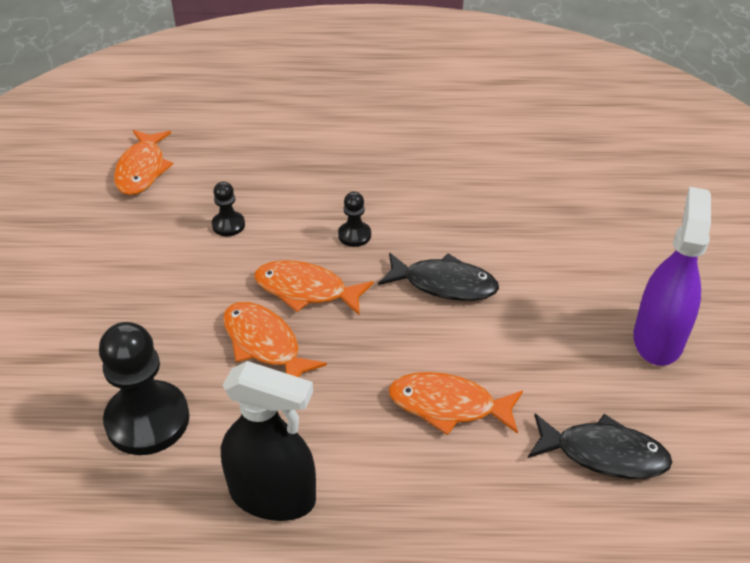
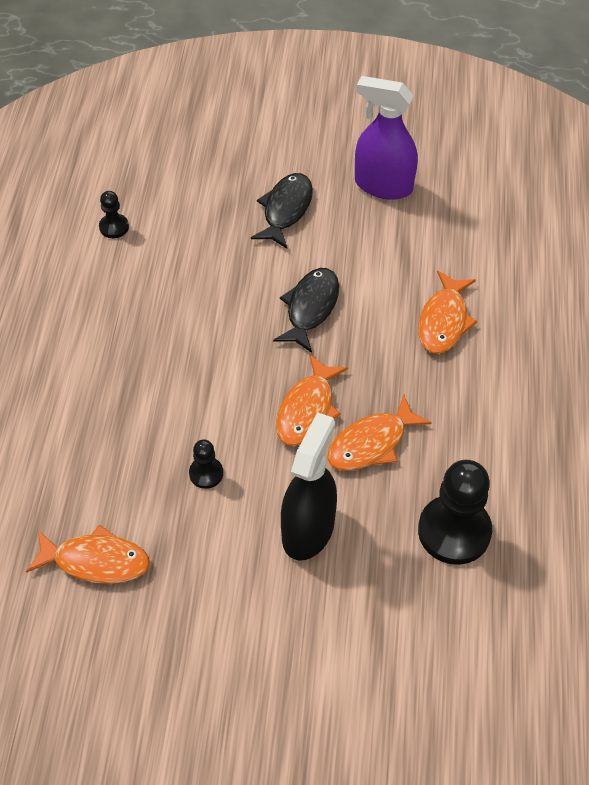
camera: 85 degrees left, 10 degrees up
black spray bottle [221,361,316,521] -> black spray bottle moved to [281,412,337,561]
black pawn [338,192,371,247] -> black pawn moved to [99,191,129,238]
black fish [528,414,672,479] -> black fish moved to [251,173,313,249]

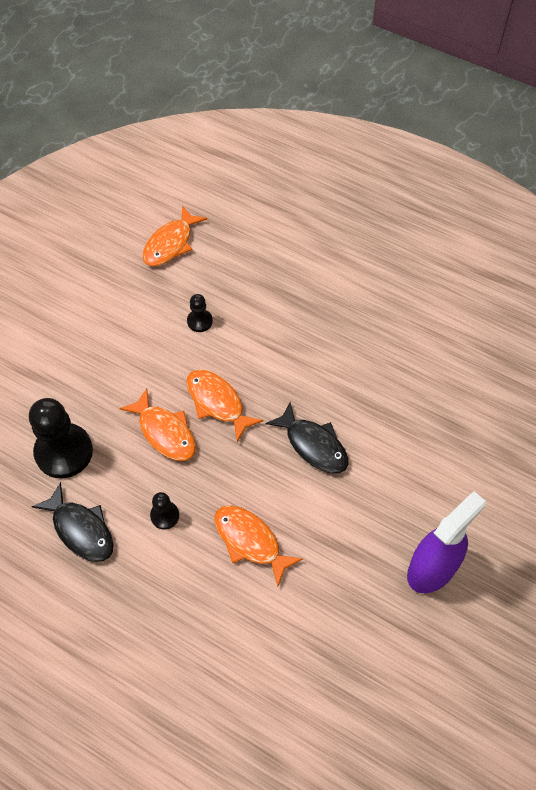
camera: 115 degrees right, 5 degrees up
black pawn [99,191,129,238] -> black pawn moved to [150,492,179,529]
black fish [251,173,313,249] -> black fish moved to [32,482,114,562]
black spray bottle [281,412,337,561] -> none
orange fish [327,395,432,471] -> orange fish turned 150 degrees clockwise [119,388,196,461]

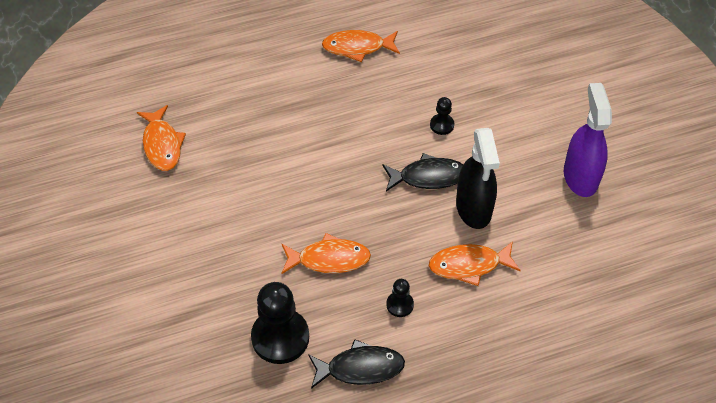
camera: 50 degrees left, 5 degrees down
orange fish [186,370,264,442] -> orange fish moved to [322,30,400,62]
black pawn [187,294,213,332] -> black pawn moved to [430,97,454,135]
none -> black spray bottle [456,128,500,229]

